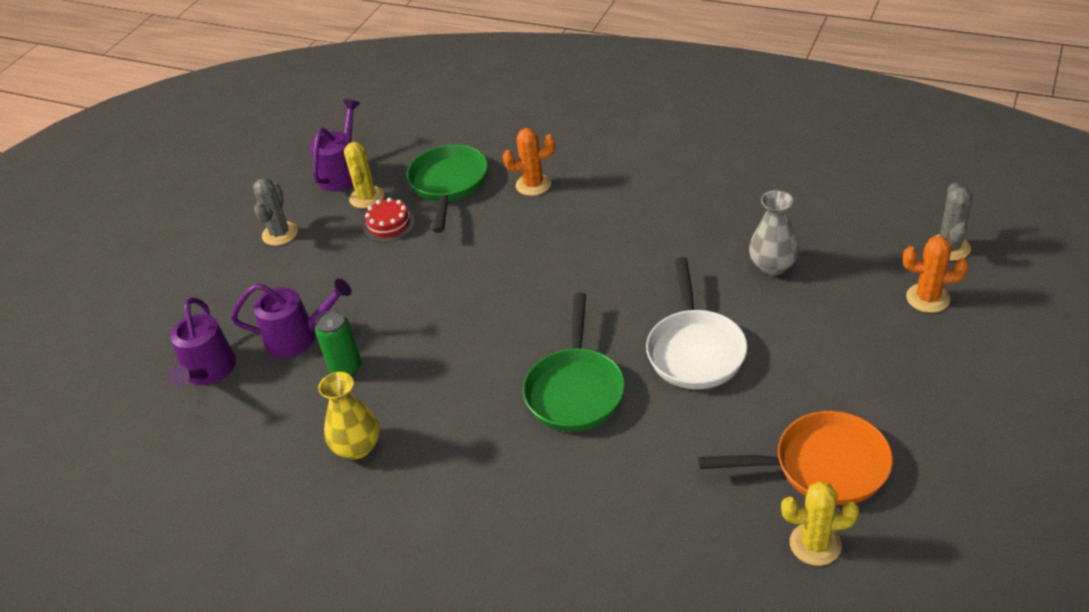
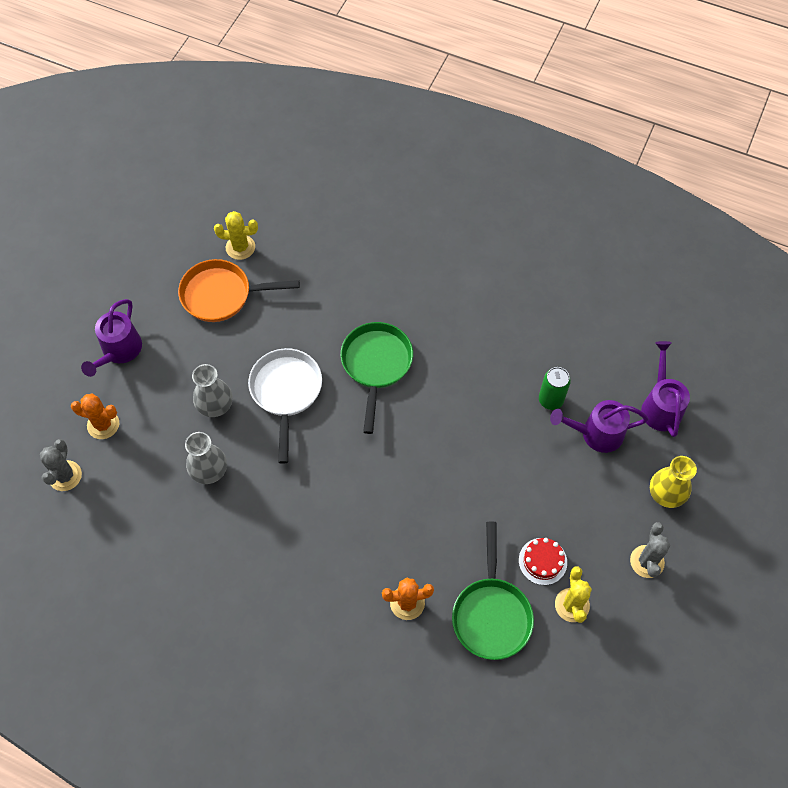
camera: 175 degrees right, 20 degrees up
purple watering can [310,99,360,192] -> purple watering can moved to [81,299,142,377]
yellow vase [318,372,380,460] -> yellow vase moved to [650,456,697,508]
none -> grey vase [192,364,233,417]

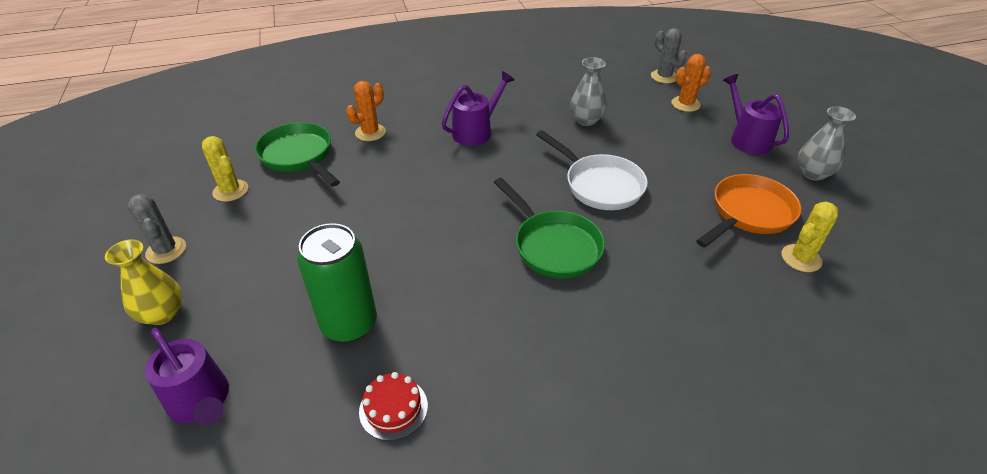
camera: 140 degrees right, 20 degrees down
grey vase [192,364,233,417] -> grey vase moved to [797,106,856,181]
red cake [519,538,567,585] -> red cake moved to [359,372,428,441]
green can [539,367,571,410] -> green can [297,223,377,342], size x1.66
purple watering can [550,400,648,453] -> purple watering can moved to [442,71,514,146]

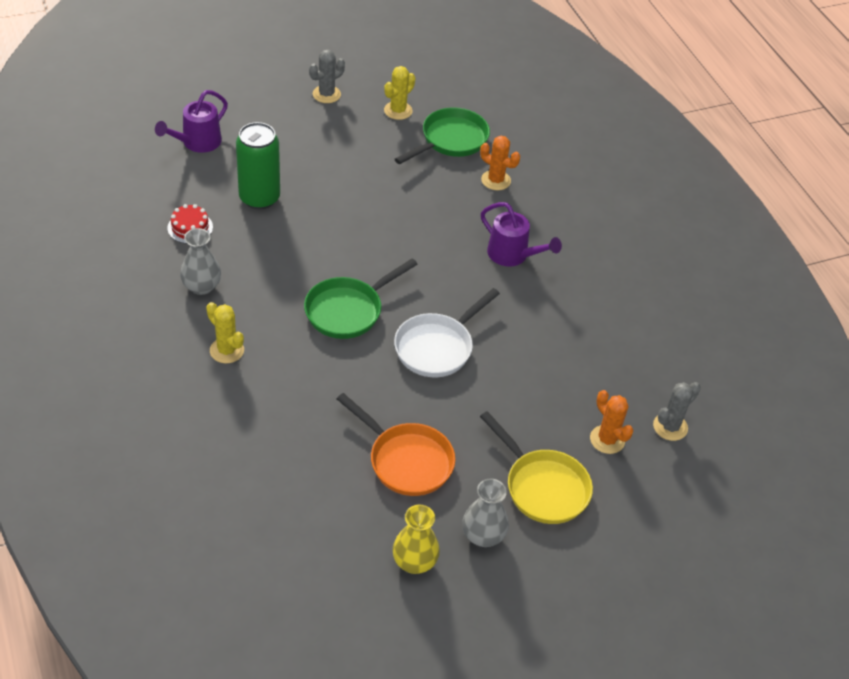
camera: 80 degrees right, 5 degrees up
yellow vase [105,239,182,325] -> yellow vase moved to [392,505,440,574]
grey vase [570,57,607,126] -> grey vase moved to [180,228,221,295]
purple watering can [723,74,789,155] -> yellow pan [480,411,593,524]
yellow cactus [781,201,839,272] -> yellow cactus moved to [206,302,244,363]

